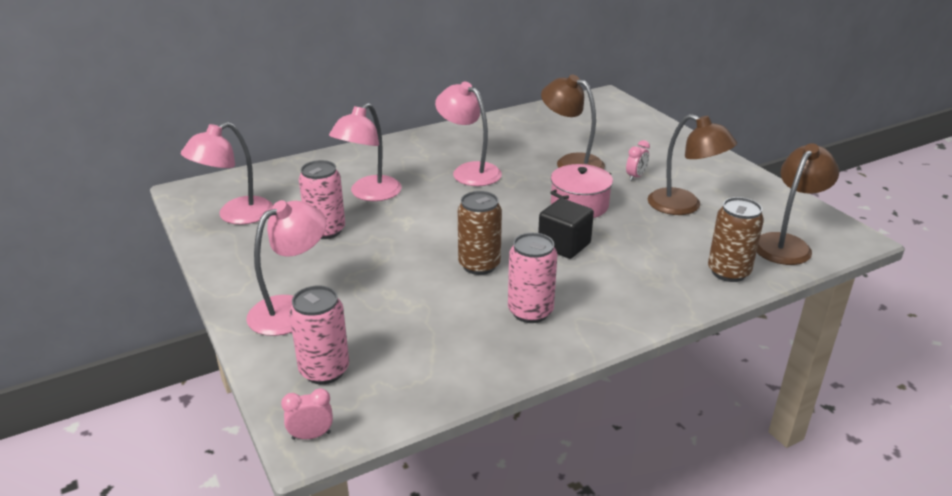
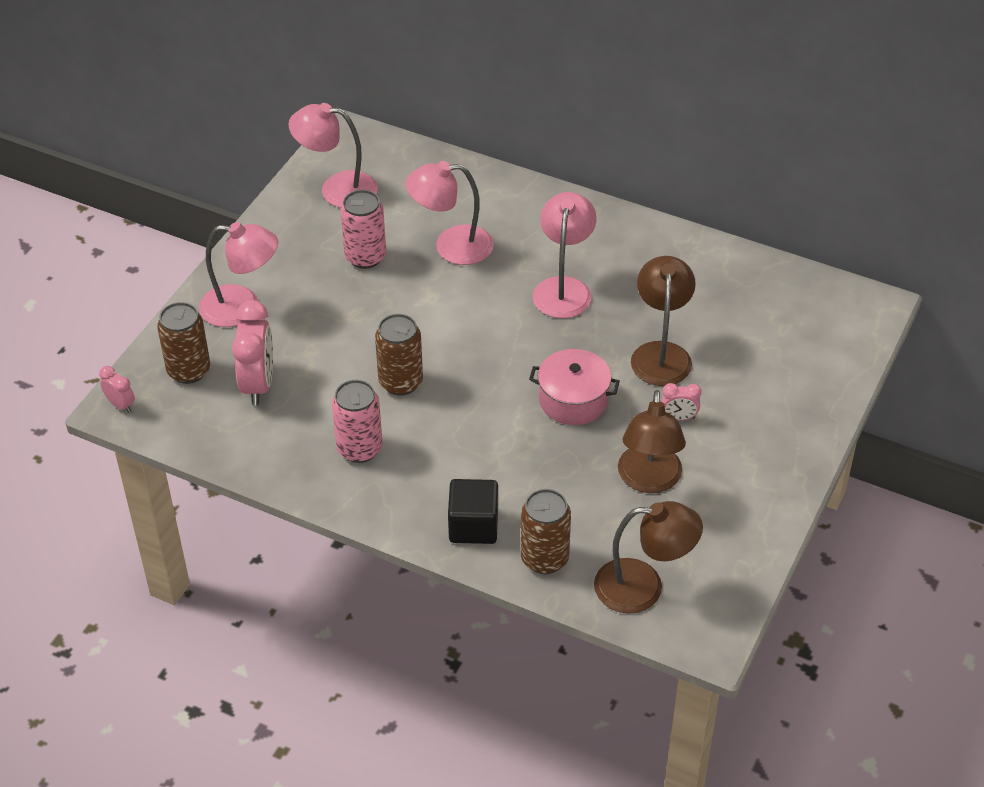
camera: 55 degrees right, 15 degrees up
pink can [289,285,349,384] -> brown can [157,302,210,384]
black cube [538,198,594,259] -> black cube moved to [448,479,498,544]
none -> pink clock [232,300,273,405]

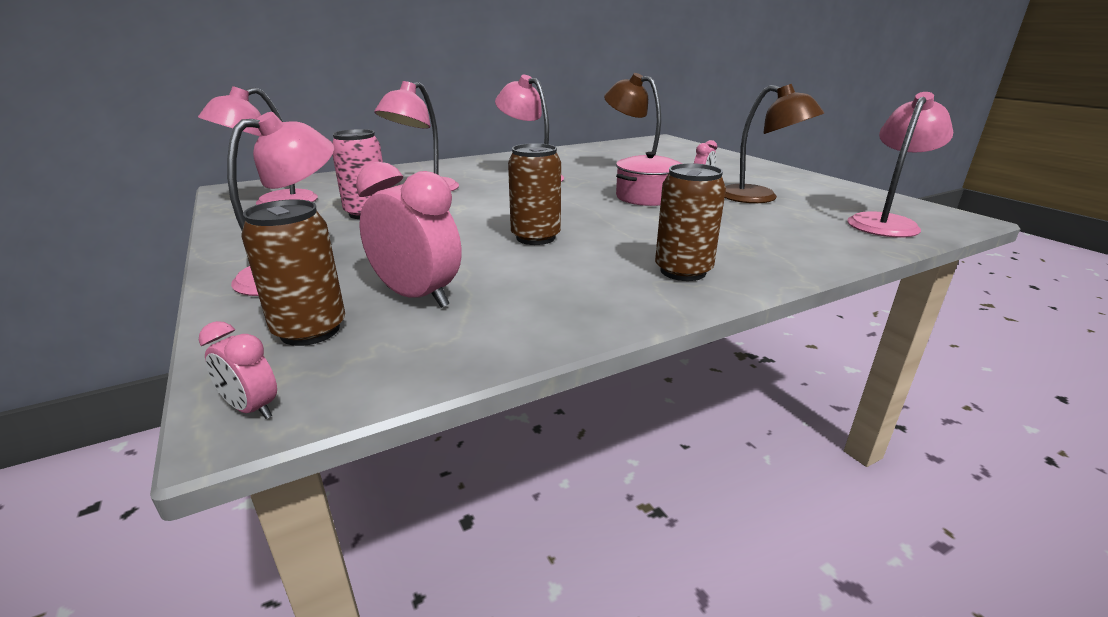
camera: 55 degrees left, 20 degrees down
pink clock [99,366,135,413] -> pink clock turned 135 degrees counterclockwise [199,321,277,419]
pink can [332,380,382,463] -> none
black cube [448,479,498,544] -> none
brown can [521,489,571,574] -> brown can moved to [655,163,726,281]
brown lamp [594,501,703,614] -> pink lamp [847,92,953,237]

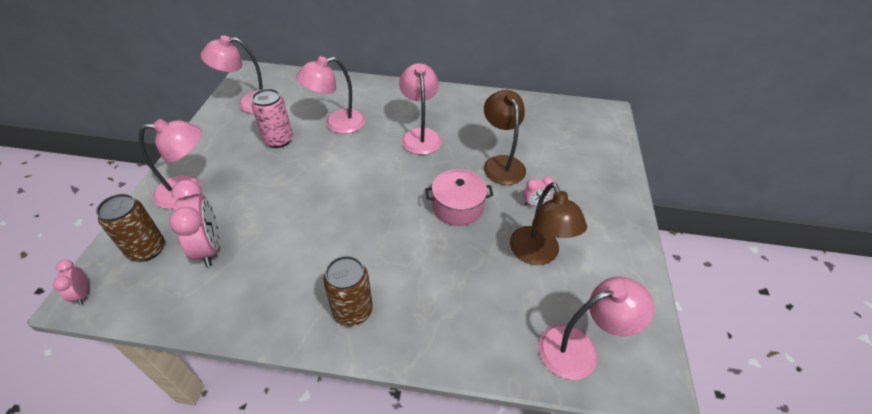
camera: 35 degrees right, 20 degrees up
brown can [508,143,561,245] -> none

